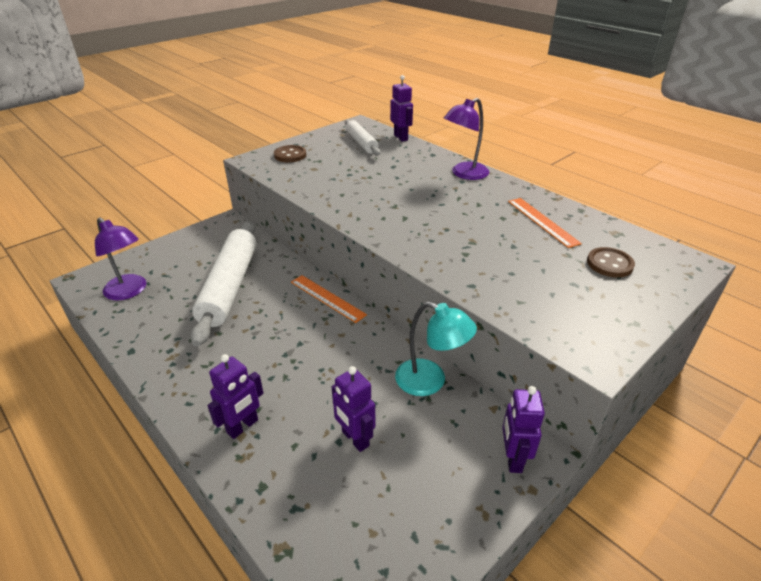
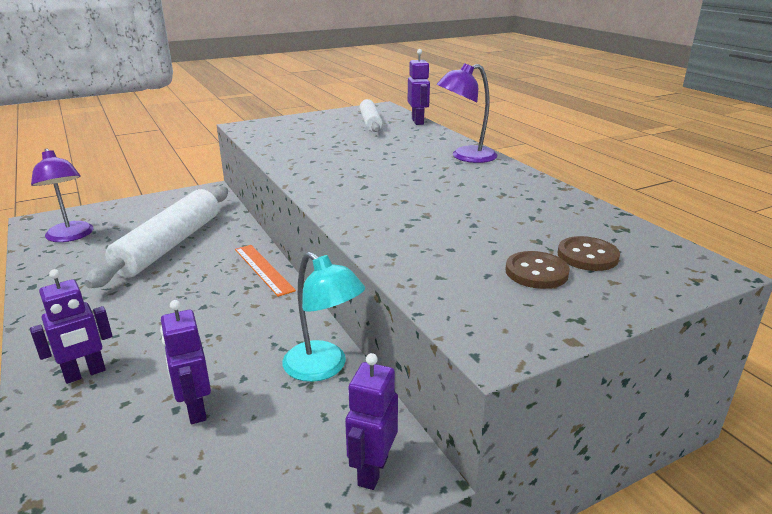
camera: 15 degrees right, 10 degrees down
brown button [274,145,306,162] -> brown button moved to [506,251,570,289]
orange ruler [508,198,582,248] -> none

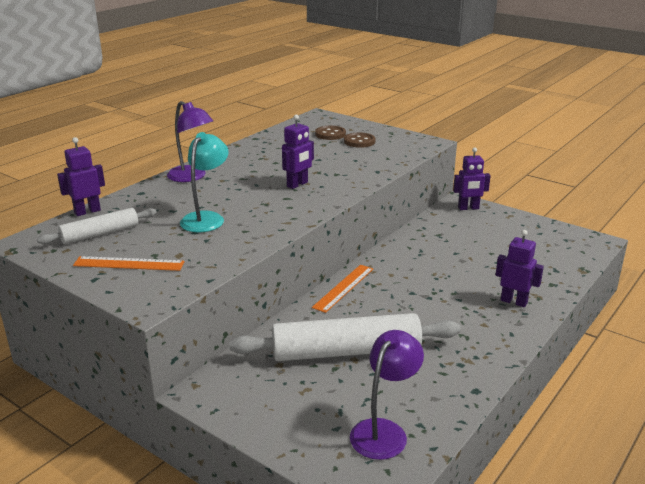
camera: 115 degrees left, 0 degrees up
purple robot [160,300,211,424] -> purple robot moved to [282,115,314,189]
turquoise lamp [283,252,365,382] -> turquoise lamp moved to [180,132,228,232]
none -> orange ruler [73,256,185,271]

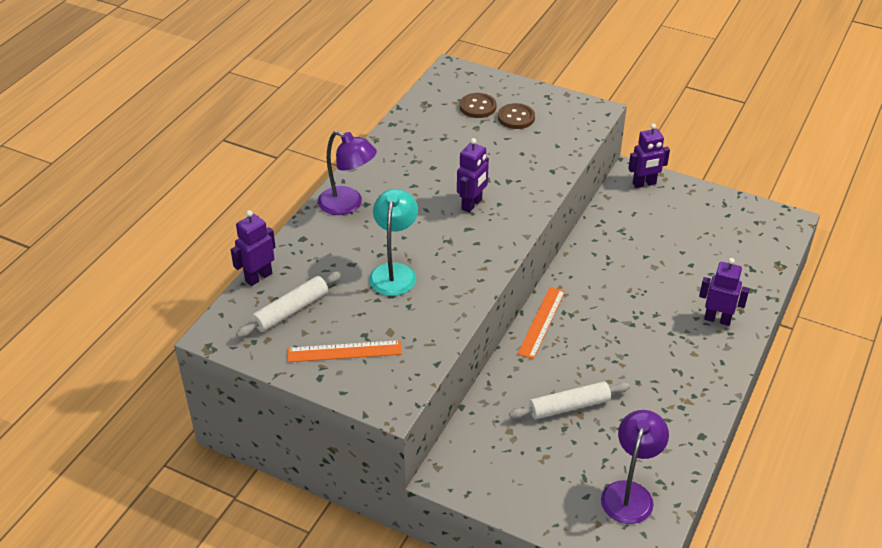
camera: 10 degrees left, 15 degrees up
white rolling pin [229,313,461,361] -> white rolling pin [509,381,630,419], size x0.56

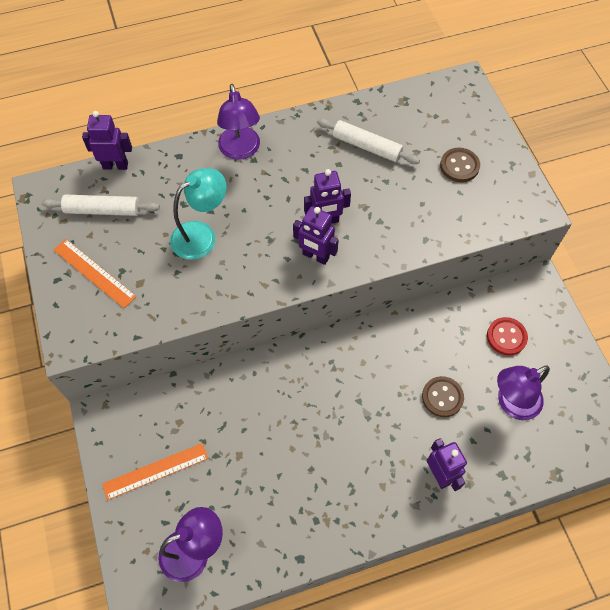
camera: 45 degrees right, 20 degrees up
brown button [460,93,496,118] -> brown button moved to [422,376,464,417]
white rolling pin [509,381,630,419] -> white rolling pin moved to [317,118,420,164]
orange ruler [518,287,565,359] -> orange ruler moved to [102,443,208,500]
purple robot [628,123,670,188] -> purple robot moved to [293,206,339,265]
none -> red button [487,317,528,356]
none -> purple lamp [497,365,550,420]

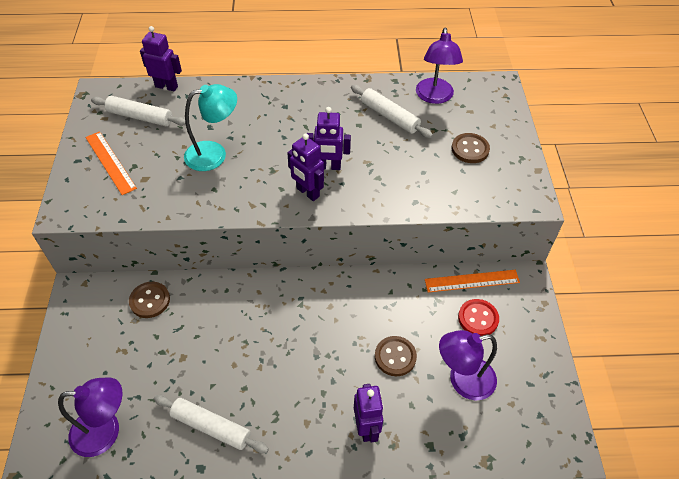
camera: 15 degrees right, 10 degrees down
orange ruler [102,443,208,500] -> orange ruler moved to [425,270,520,292]
purple lamp [217,84,260,160] -> purple lamp moved to [416,28,463,104]
none -> brown button [129,282,170,318]
none -> white rolling pin [154,395,269,453]

